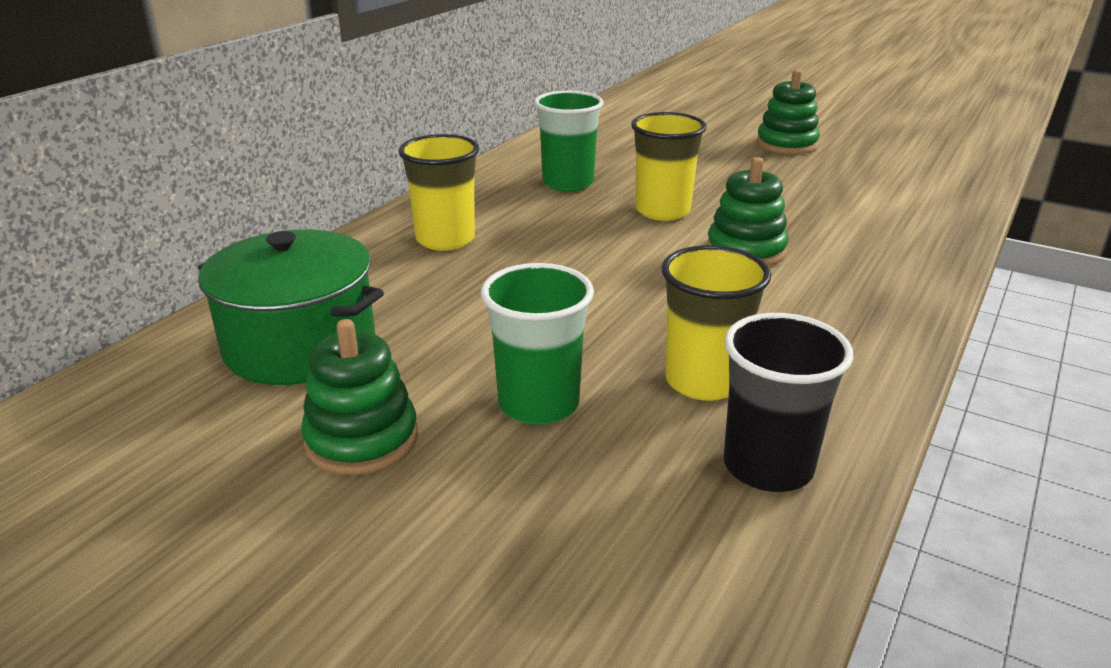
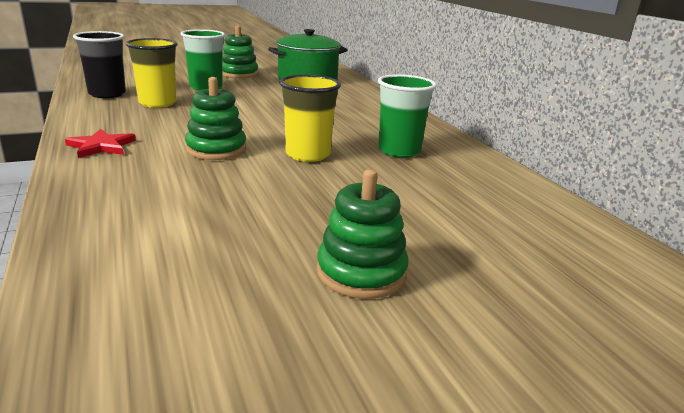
camera: 125 degrees right, 5 degrees down
yellow cup [398,134,479,251] -> none
none -> red star [65,129,136,158]

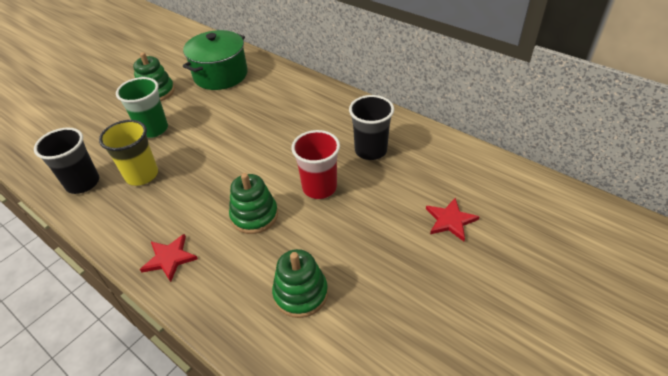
camera: 25 degrees left, 20 degrees up
yellow cup [279,75,341,162] -> red cup [291,130,340,199]
green stacking toy [317,170,409,299] -> green stacking toy moved to [272,249,328,318]
green cup [378,74,437,158] -> black cup [349,95,394,160]
none -> red star [426,198,479,241]

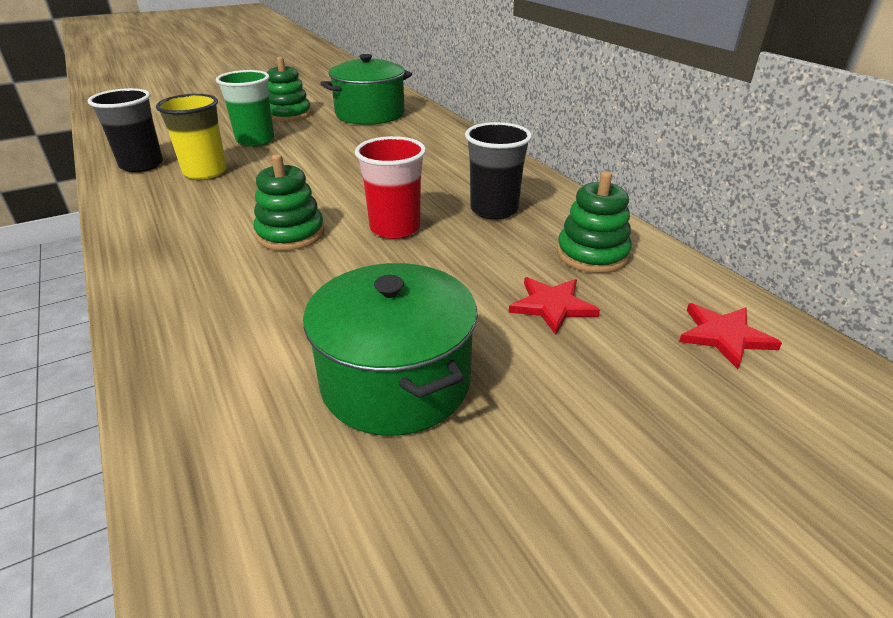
camera: 20 degrees right, 10 degrees down
red star [140,234,198,282] -> red star moved to [679,303,782,369]
green stacking toy [272,249,328,318] -> green stacking toy moved to [557,171,632,273]
none -> green pot [303,263,478,436]

